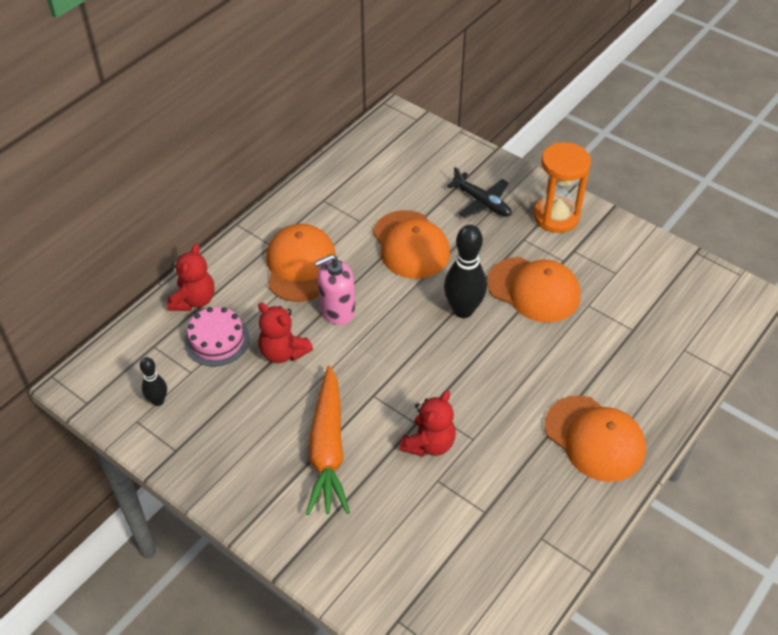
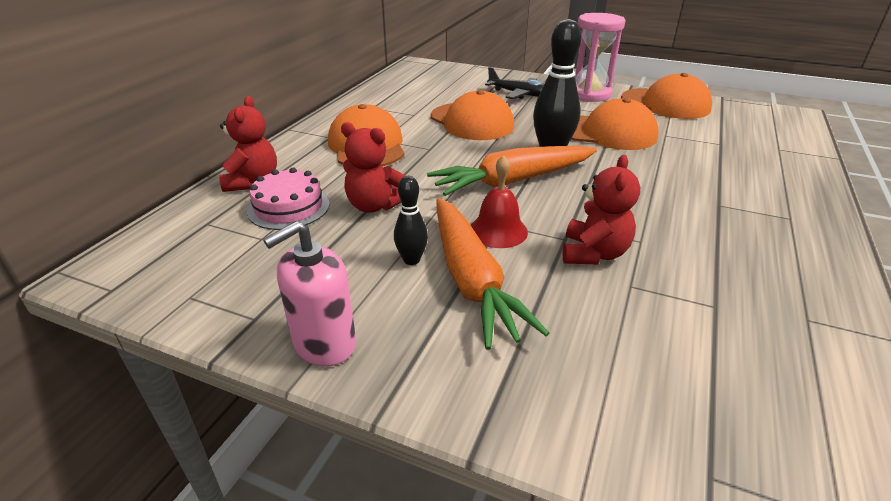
camera: 15 degrees left, 15 degrees down
black bowling pin [140,357,167,406] -> black bowling pin moved to [394,176,428,265]
pink soap dispenser [314,254,355,325] -> pink soap dispenser moved to [263,221,356,366]
orange hourglass [533,142,591,233] -> pink hourglass [575,13,626,102]
orange cap [545,395,646,482] -> orange cap moved to [621,73,712,119]
none -> orange carrot [427,146,597,196]
none -> red bell [471,155,528,248]

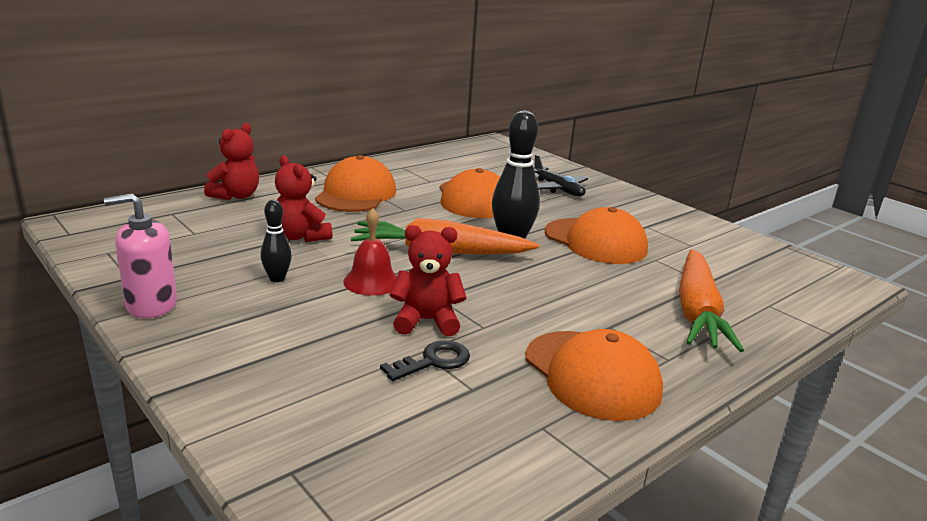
camera: 25 degrees right, 10 degrees down
pink cake [247,168,330,230] -> none
orange carrot [436,198,549,350] -> orange carrot moved to [679,249,744,352]
red teddy bear [562,155,640,264] -> red teddy bear turned 135 degrees counterclockwise [390,225,466,336]
pink hourglass [575,13,626,102] -> none
orange cap [621,73,712,119] -> orange cap moved to [526,329,663,421]
none -> black key [380,340,470,381]

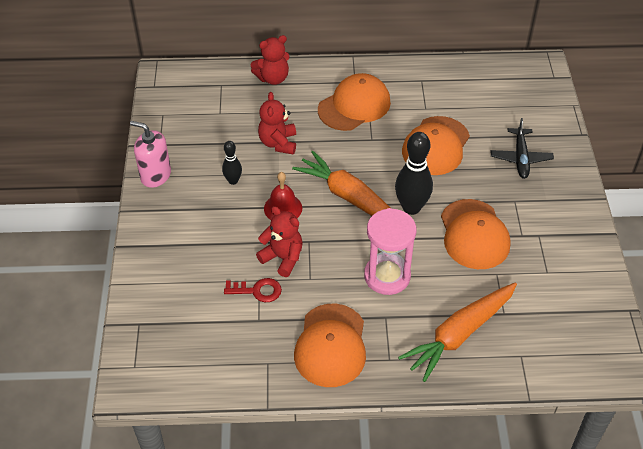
camera: 40 degrees right, 25 degrees up
black key [380,340,470,381] -> red key [224,278,282,302]
none -> pink hourglass [364,208,416,295]

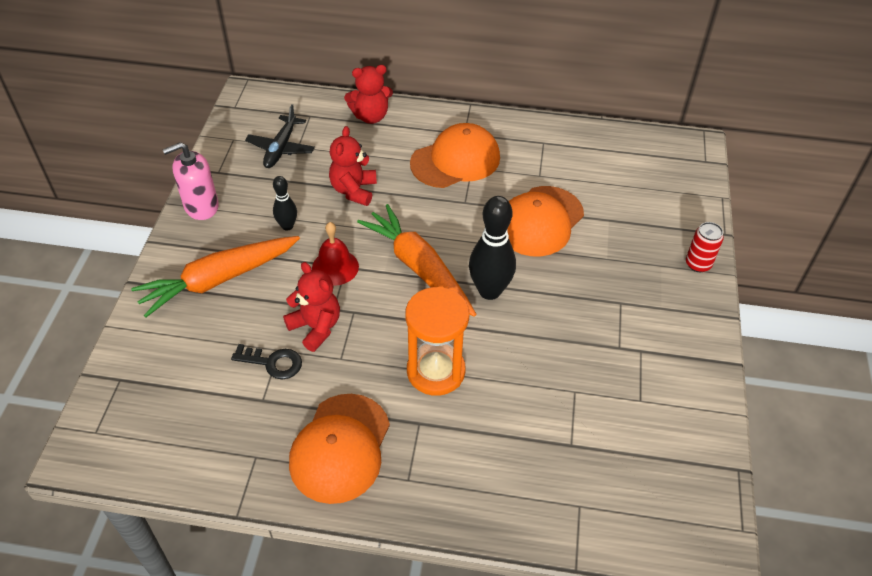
camera: 10 degrees right, 0 degrees up
pink soap dispenser [130,121,171,188] -> pink soap dispenser turned 60 degrees counterclockwise [163,142,219,220]
red key [224,278,282,302] -> black key [231,344,302,379]
pink hourglass [364,208,416,295] -> orange hourglass [405,286,469,396]
orange carrot [398,283,517,382] -> orange carrot moved to [131,236,300,317]
orange cap [441,199,511,269] -> none
black plane [491,118,554,179] -> black plane moved to [245,104,315,168]
none -> red can [686,222,724,272]

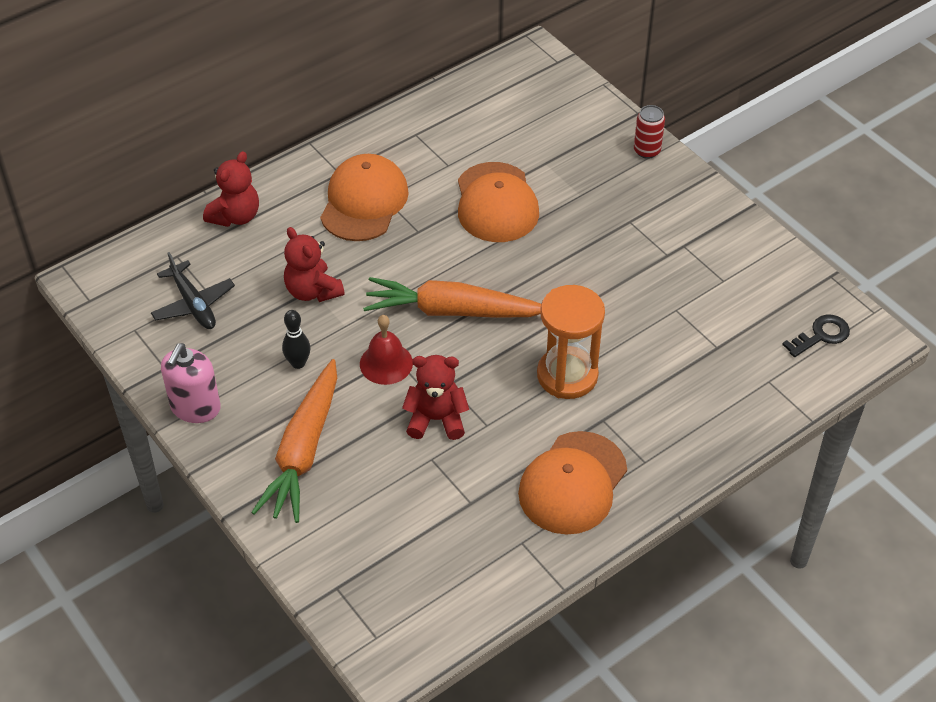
camera: 45 degrees left, 0 degrees up
black key [231,344,302,379] -> black key moved to [782,315,850,357]
orange cap [289,394,390,504] -> orange cap turned 60 degrees clockwise [518,431,627,535]
black bowling pin [469,196,516,300] -> none

